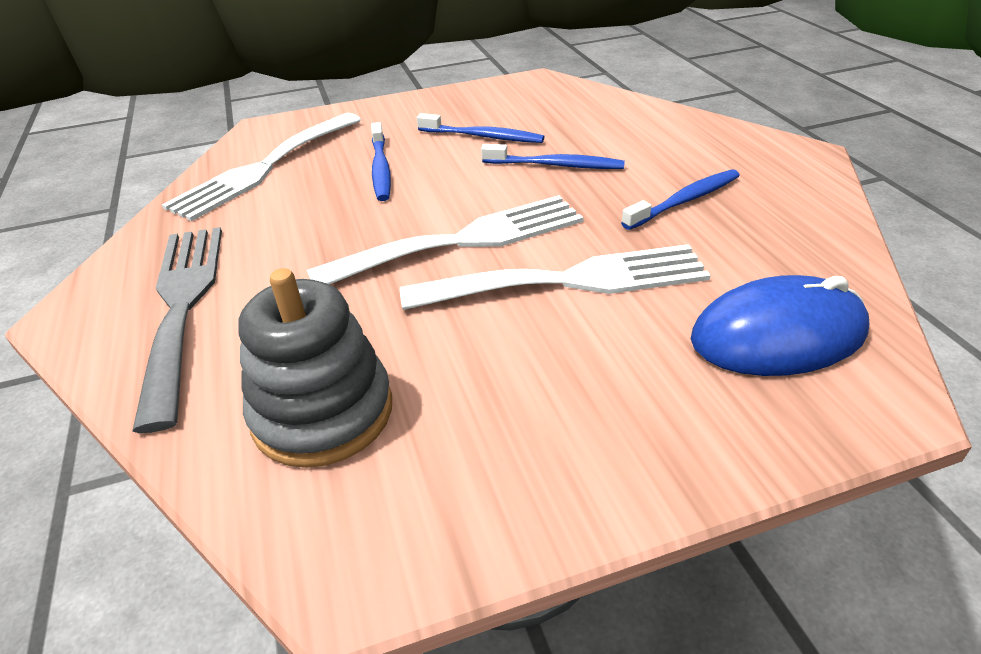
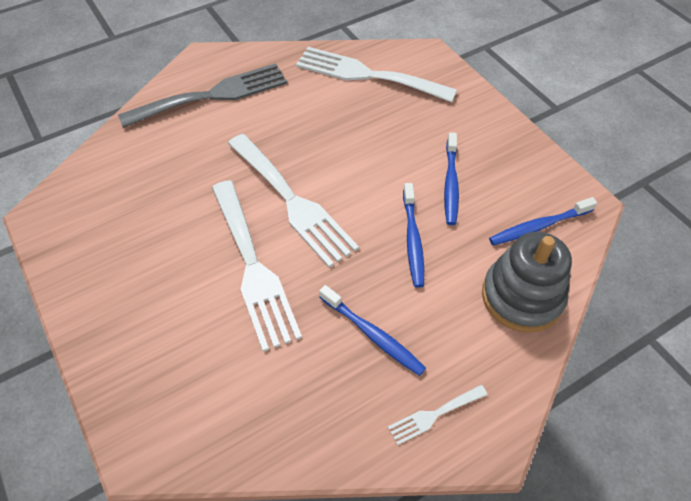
camera: 75 degrees right, 15 degrees up
grey stacking toy [238,268,392,468] -> grey stacking toy moved to [482,232,572,332]
blue toothbrush [371,122,391,201] -> blue toothbrush moved to [489,197,597,246]
blue mouse [691,275,869,376] -> none
none -> white fork [388,385,488,445]

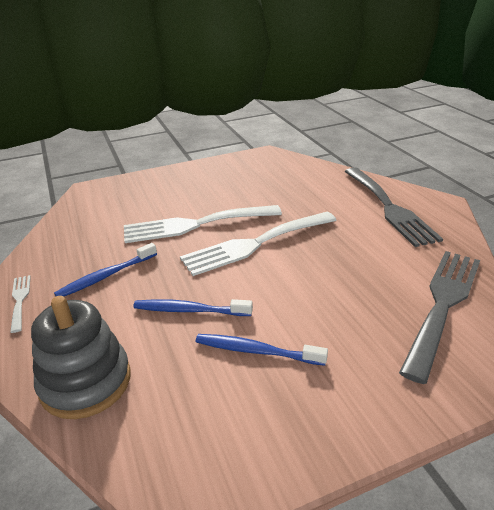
camera: 100 degrees right, 20 degrees down
white fork [296,47,457,102] -> grey fork [399,251,480,384]
blue toothbrush [489,197,597,246] -> none

